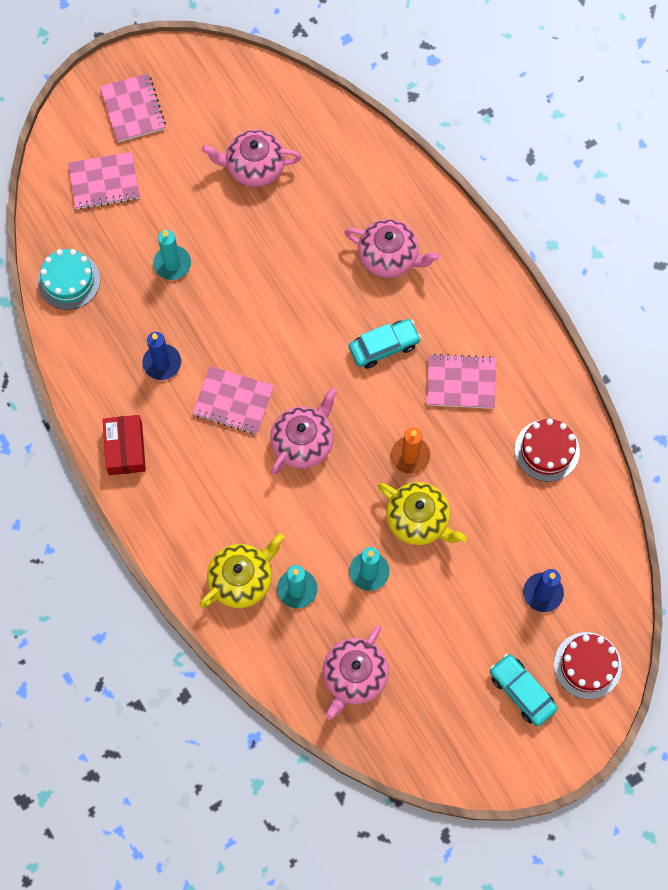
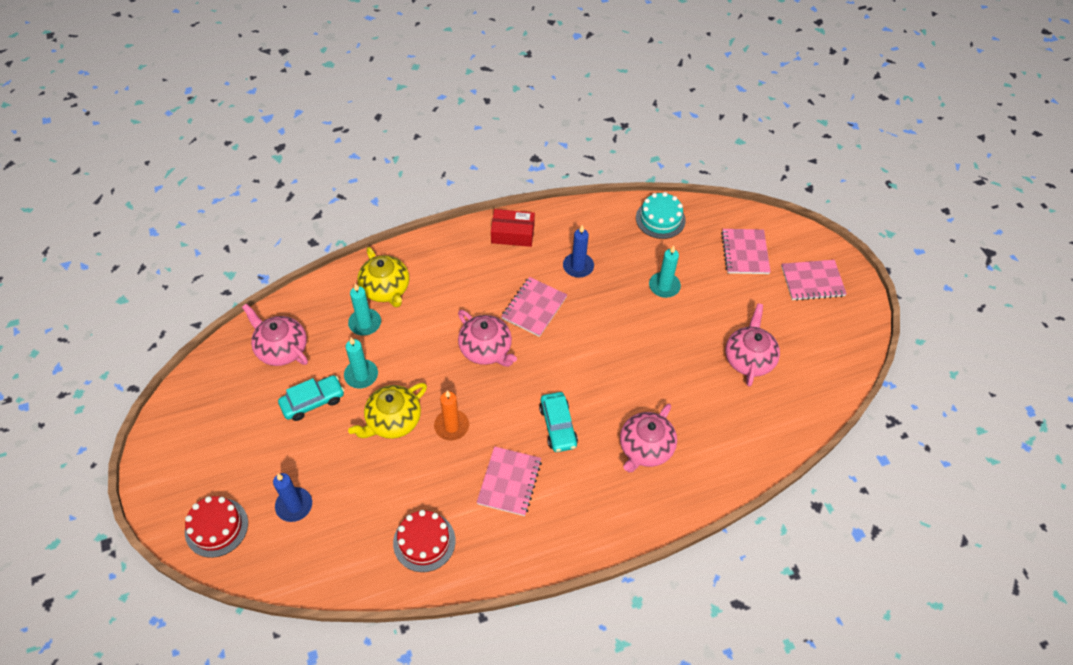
camera: 100 degrees right, 15 degrees down
turquoise car [490,653,557,726] -> turquoise car moved to [278,375,344,421]

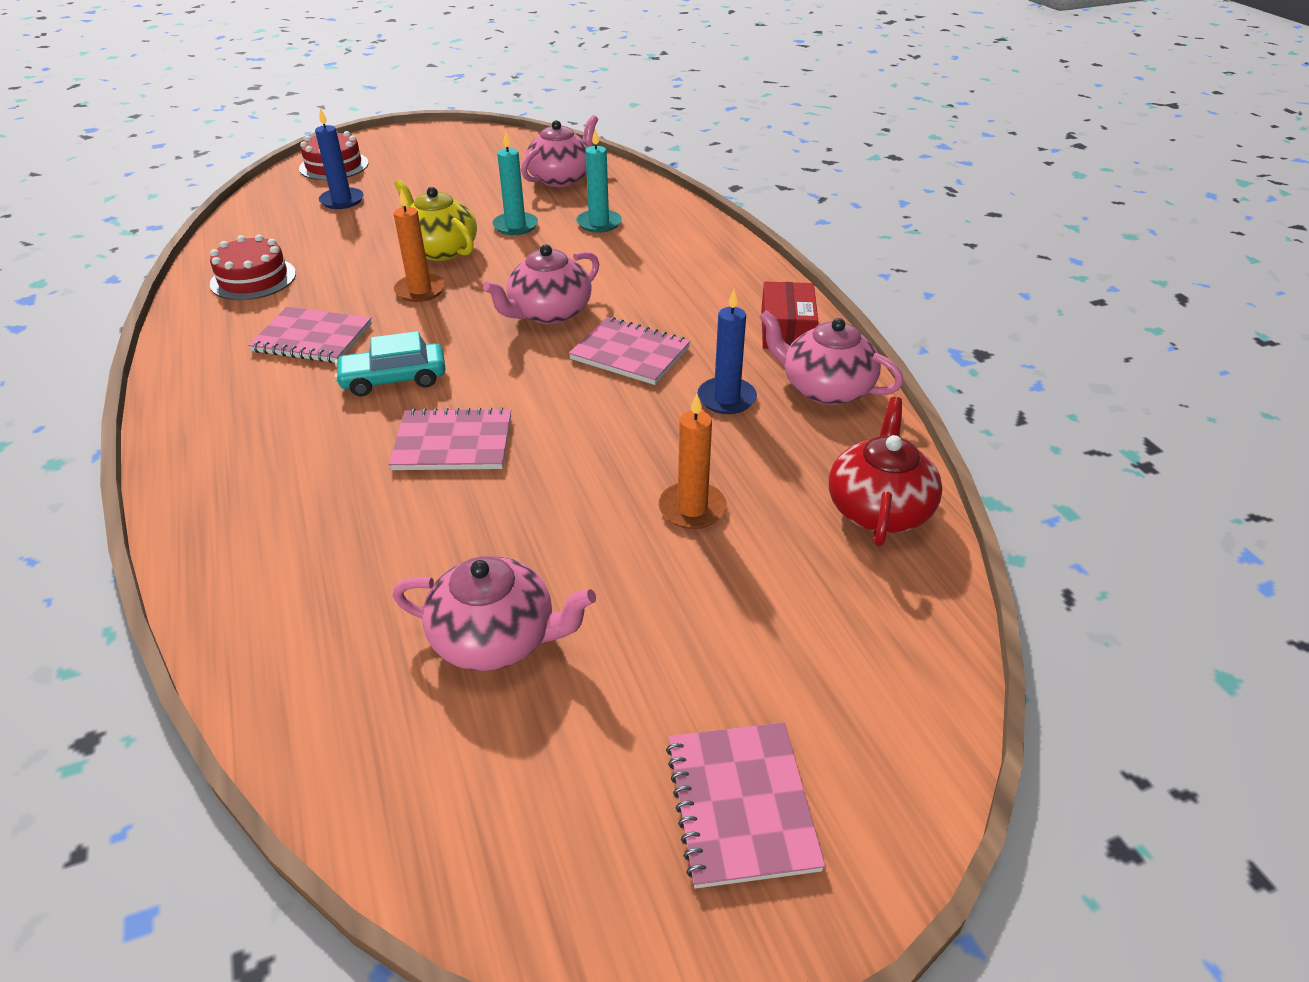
camera: 90 degrees right, 15 degrees down
turquoise car [278,375,344,421] -> none
yellow teapot [357,247,409,307] -> none
pink teapot [620,404,677,472] -> pink teapot moved to [759,310,904,405]
turquoise cake [636,192,686,239] -> red teapot [829,397,942,546]
turquoise candle [649,245,681,298] -> orange candle [659,393,727,529]
pink notebook [721,229,771,274] -> pink notebook moved to [388,408,511,470]

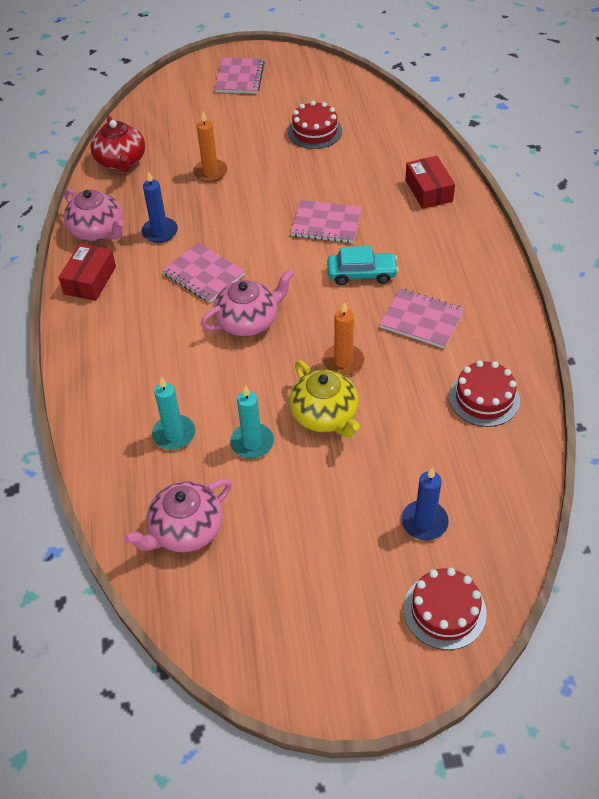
camera: 165 degrees left, 10 degrees up
pink teapot [393,556,596,671] -> red cake [288,101,342,149]
red teapot [829,397,942,546] -> red teapot turned 45 degrees counterclockwise [90,115,145,173]
none -> red box [405,156,455,209]

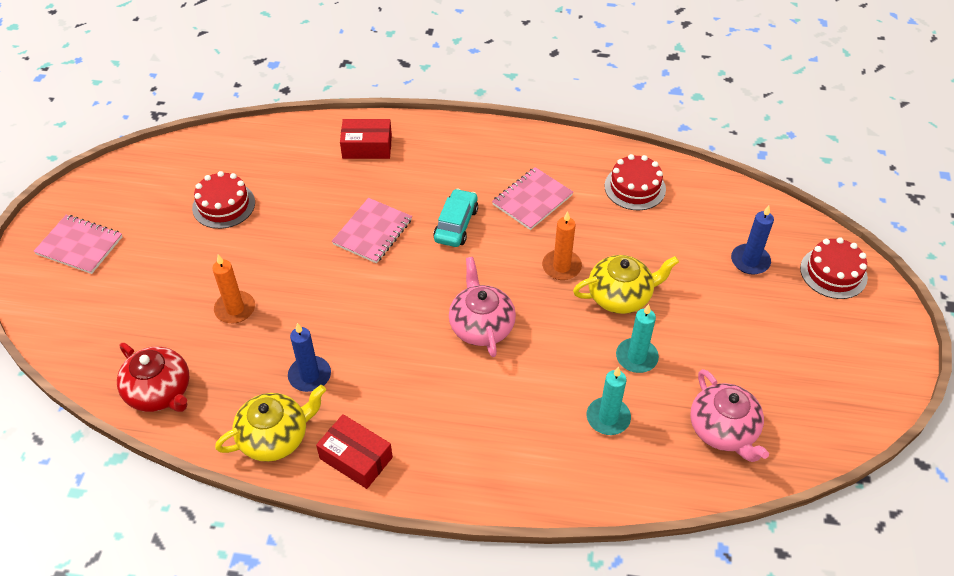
camera: 75 degrees left, 0 degrees up
pink teapot [63,189,124,241] -> yellow teapot [215,385,326,462]
red teapot [90,115,145,173] -> red teapot turned 45 degrees clockwise [117,343,190,412]
pink notebook [162,242,245,303] -> none

